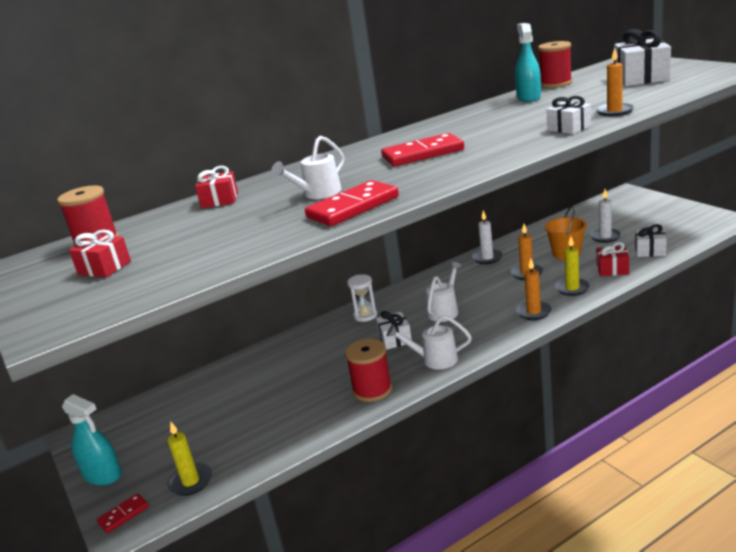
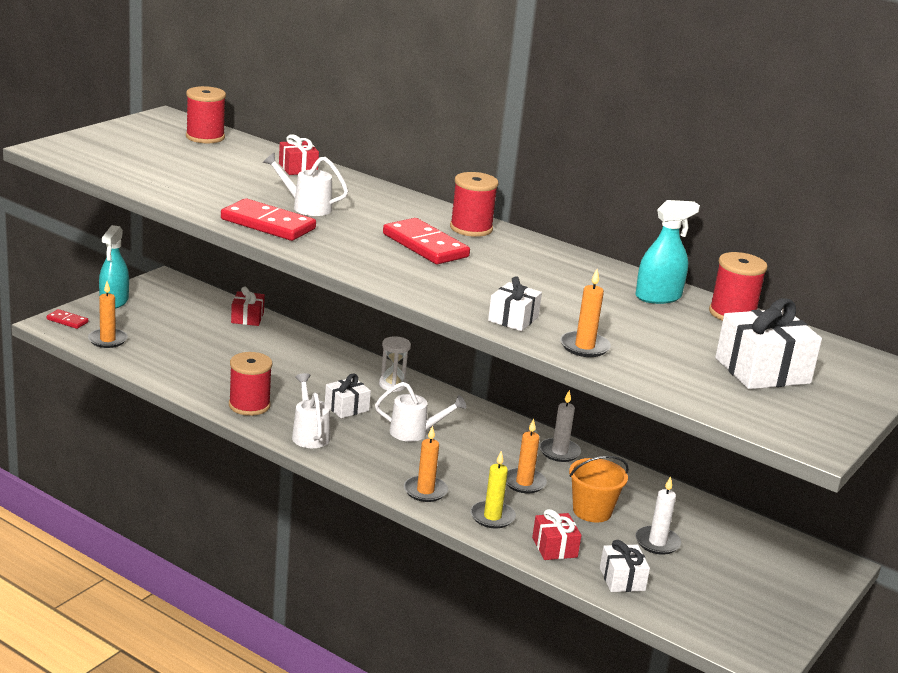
camera: 60 degrees right, 0 degrees up
red gift [69,230,131,278] -> red gift moved to [231,286,265,326]
yellow candle [167,422,212,496] -> orange candle [88,282,128,348]
none -> red spool [450,172,498,237]

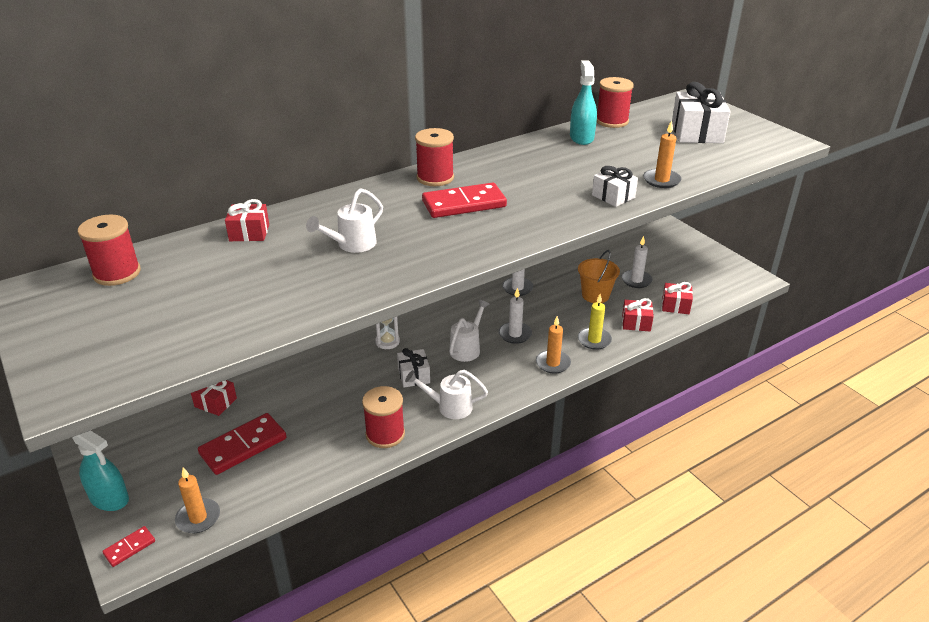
camera: 65 degrees left, 10 degrees up
red domino [221,198,316,241] -> red domino moved to [198,413,286,475]
orange candle [506,419,547,493] -> none
white gift [600,540,650,592] -> red gift [662,282,693,314]
none -> white candle [499,288,532,344]

